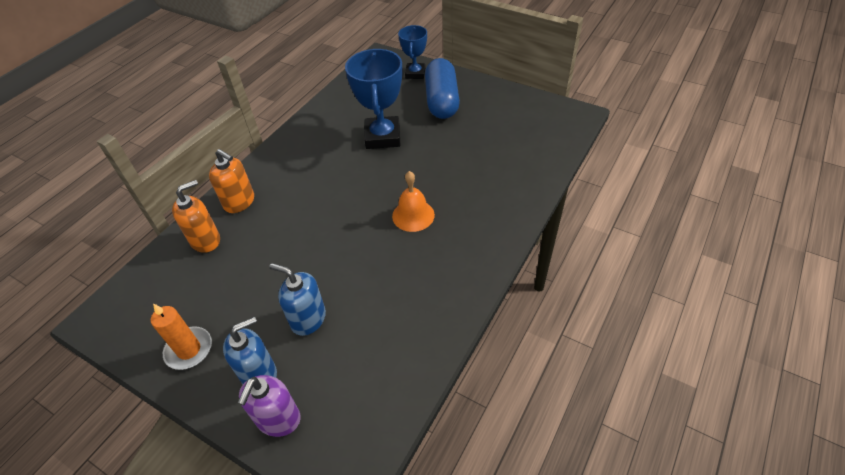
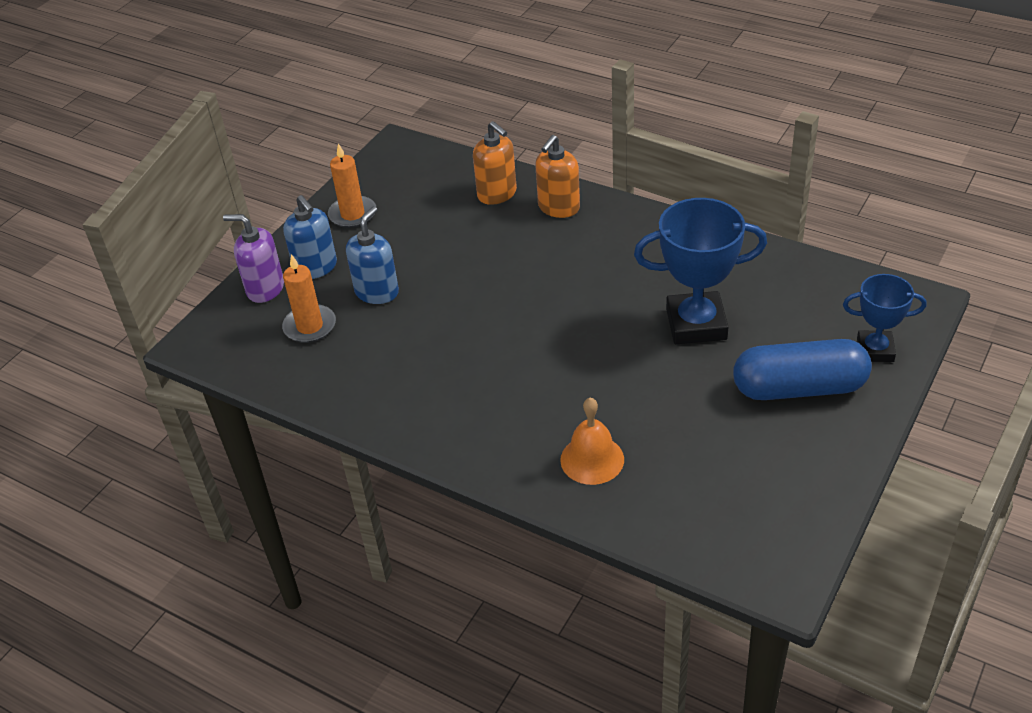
camera: 90 degrees right, 5 degrees down
orange bell [392,171,435,232] -> orange bell moved to [560,398,624,485]
none -> orange candle [282,254,336,343]

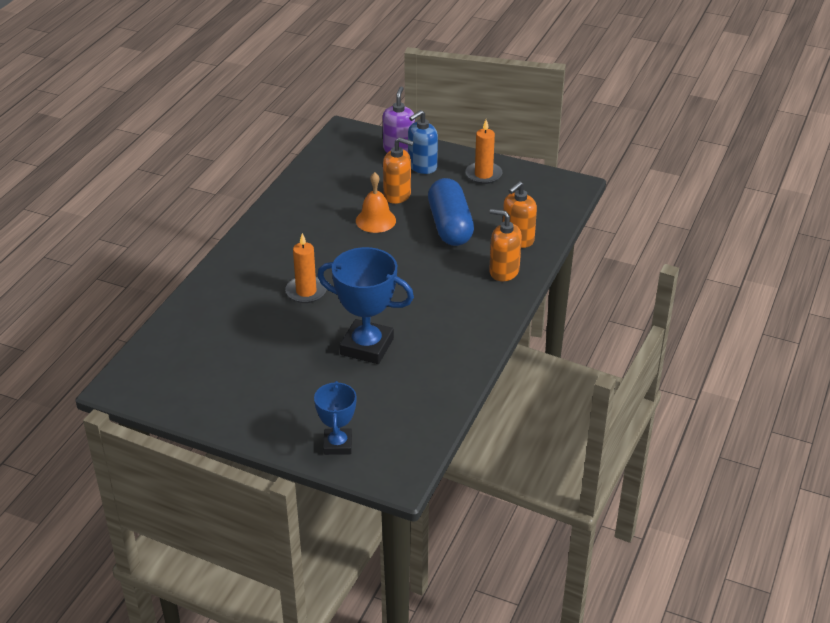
camera: 80 degrees right, 5 degrees down
orange candle [282,254,336,343] -> orange candle moved to [285,233,327,303]
blue soap dispenser [346,206,399,304] -> orange soap dispenser [383,137,414,204]
orange bell [560,398,624,485] -> orange bell moved to [356,172,396,233]
blue trophy [634,198,767,344] -> blue trophy turned 60 degrees counterclockwise [317,247,414,364]
blue capsule [733,339,872,400] -> blue capsule moved to [428,178,474,246]

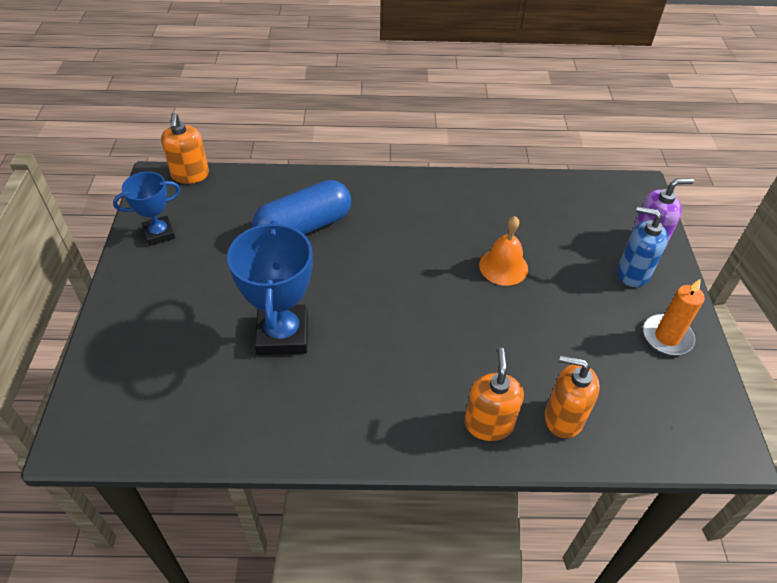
camera: 65 degrees right, 10 degrees up
orange candle [285,233,327,303] -> none
blue trophy [314,381,356,455] -> blue trophy moved to [113,172,180,246]
orange soap dispenser [383,137,414,204] -> orange soap dispenser moved to [161,113,209,184]
blue capsule [428,178,474,246] -> blue capsule moved to [253,180,351,235]

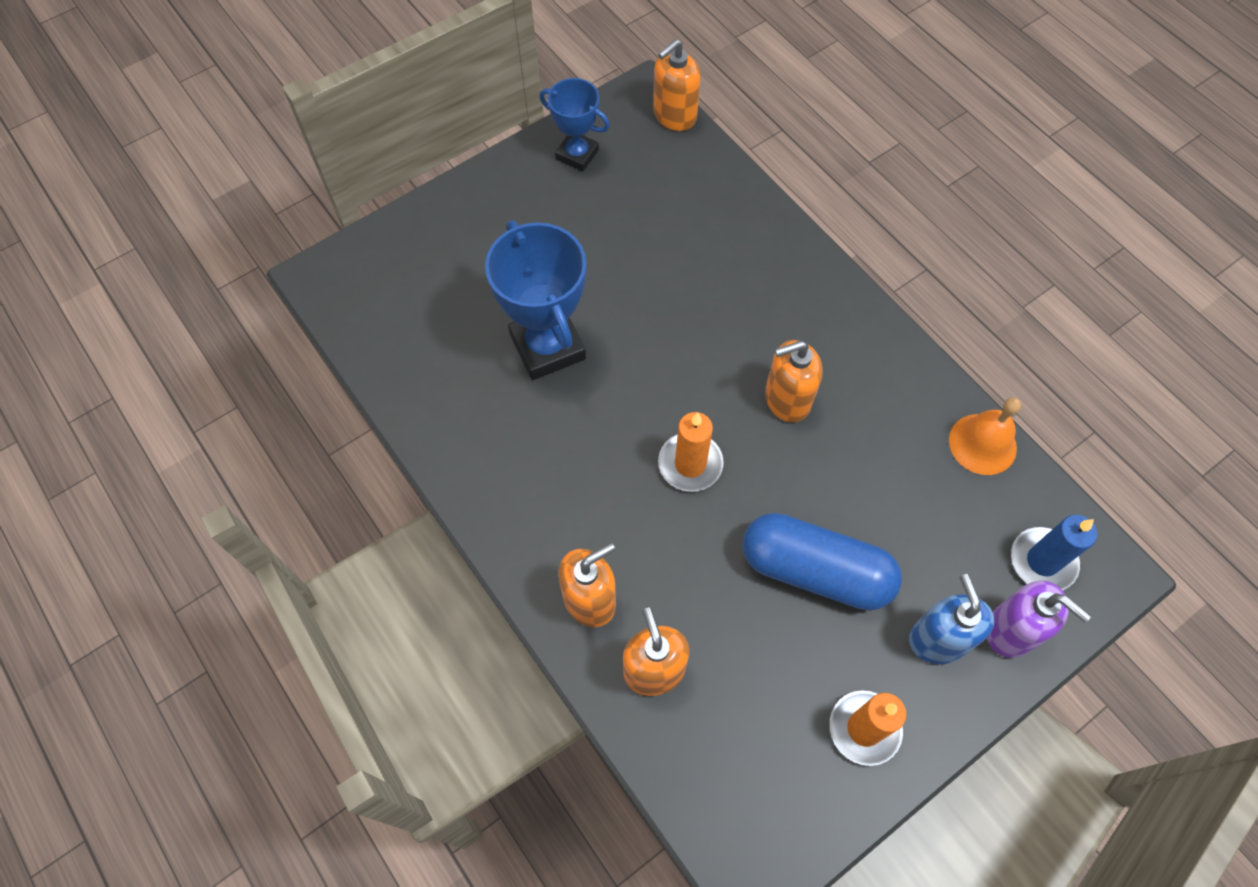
camera: 55 degrees right, 15 degrees up
blue trophy [227,221,313,355] -> blue trophy turned 75 degrees counterclockwise [485,220,586,380]
blue capsule [253,180,351,235] -> blue capsule moved to [743,513,902,611]
orange bell [479,216,528,286] -> orange bell moved to [949,398,1021,475]
none -> orange candle [658,412,724,492]
none -> orange soap dispenser [765,340,823,422]
none -> blue candle [1011,515,1097,590]

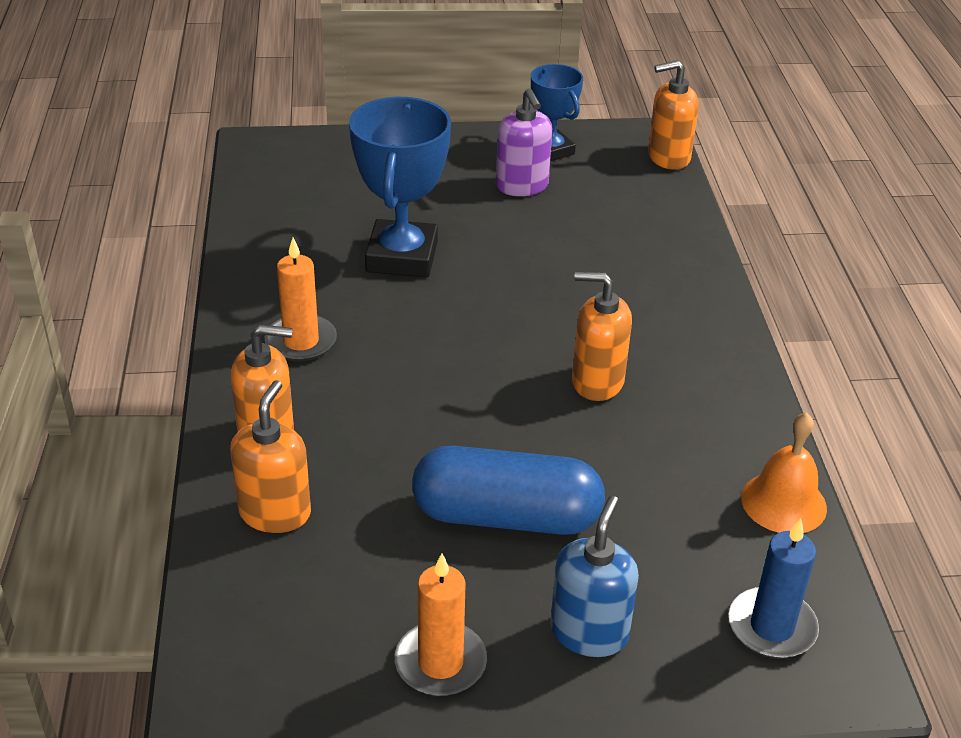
camera: 30 degrees right, 25 degrees down
orange candle [658,412,724,492] -> orange candle moved to [264,238,337,362]
blue capsule [743,513,902,611] -> blue capsule turned 45 degrees counterclockwise [412,446,605,535]
purple soap dispenser [987,581,1091,658] -> purple soap dispenser moved to [496,88,552,196]

